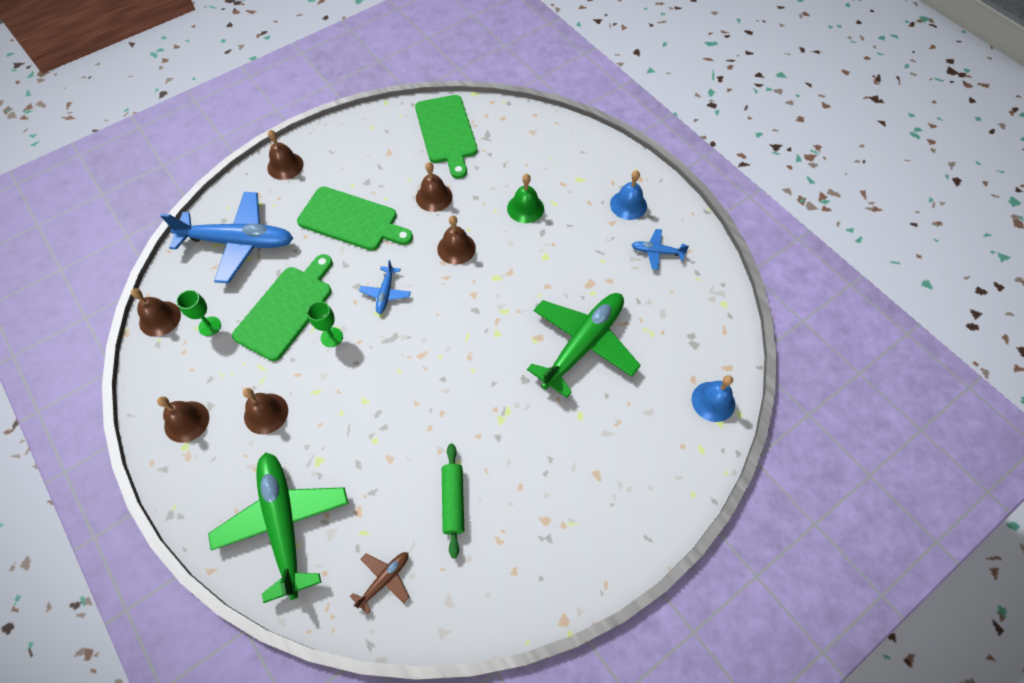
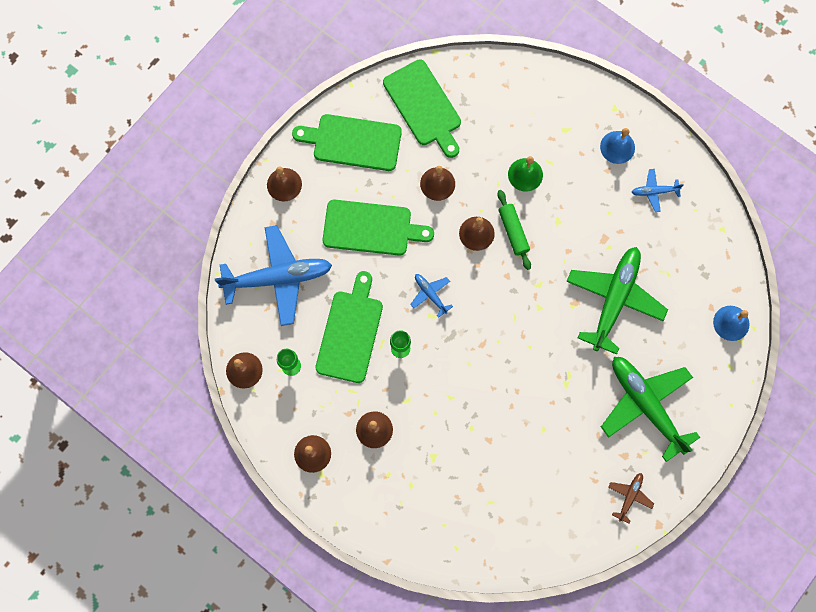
camera: 15 degrees left, 15 degrees up
green plane [208,453,349,603] -> green plane moved to [601,357,700,462]
brown plane [350,552,409,615] -> brown plane moved to [608,473,654,524]
blue plane [359,260,411,314] -> blue plane turned 150 degrees clockwise [410,274,453,318]
green rolling pin [442,444,464,558] -> green rolling pin moved to [498,190,531,270]
none -> green cutting board [292,114,402,171]

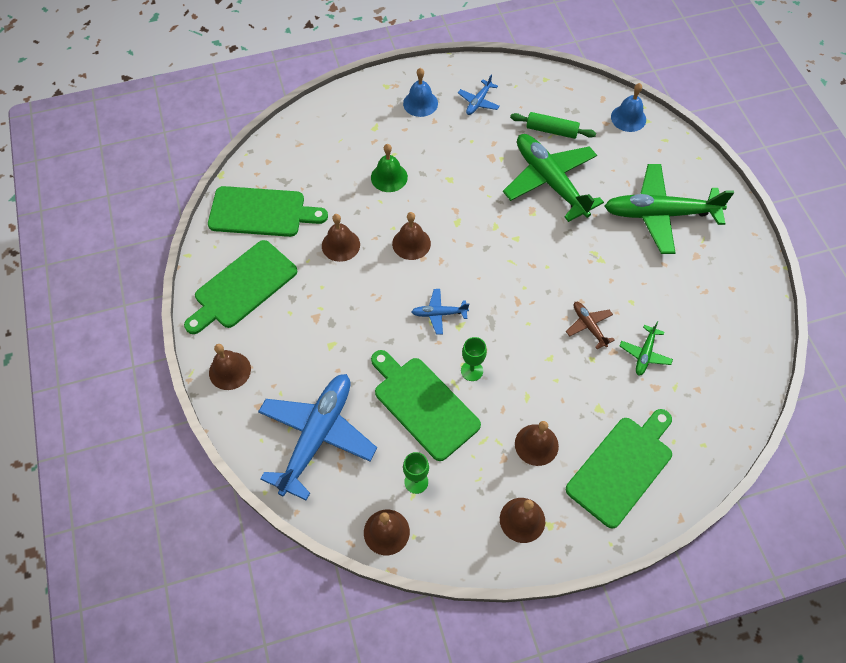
camera: 55 degrees left, 15 degrees down
green cutting board [322,200,434,256] -> green cutting board moved to [566,409,672,529]
green rolling pin [498,190,531,270] -> green rolling pin moved to [510,112,596,139]
brown plane [608,473,654,524] -> brown plane moved to [566,302,615,349]
none -> green plane [620,321,673,376]

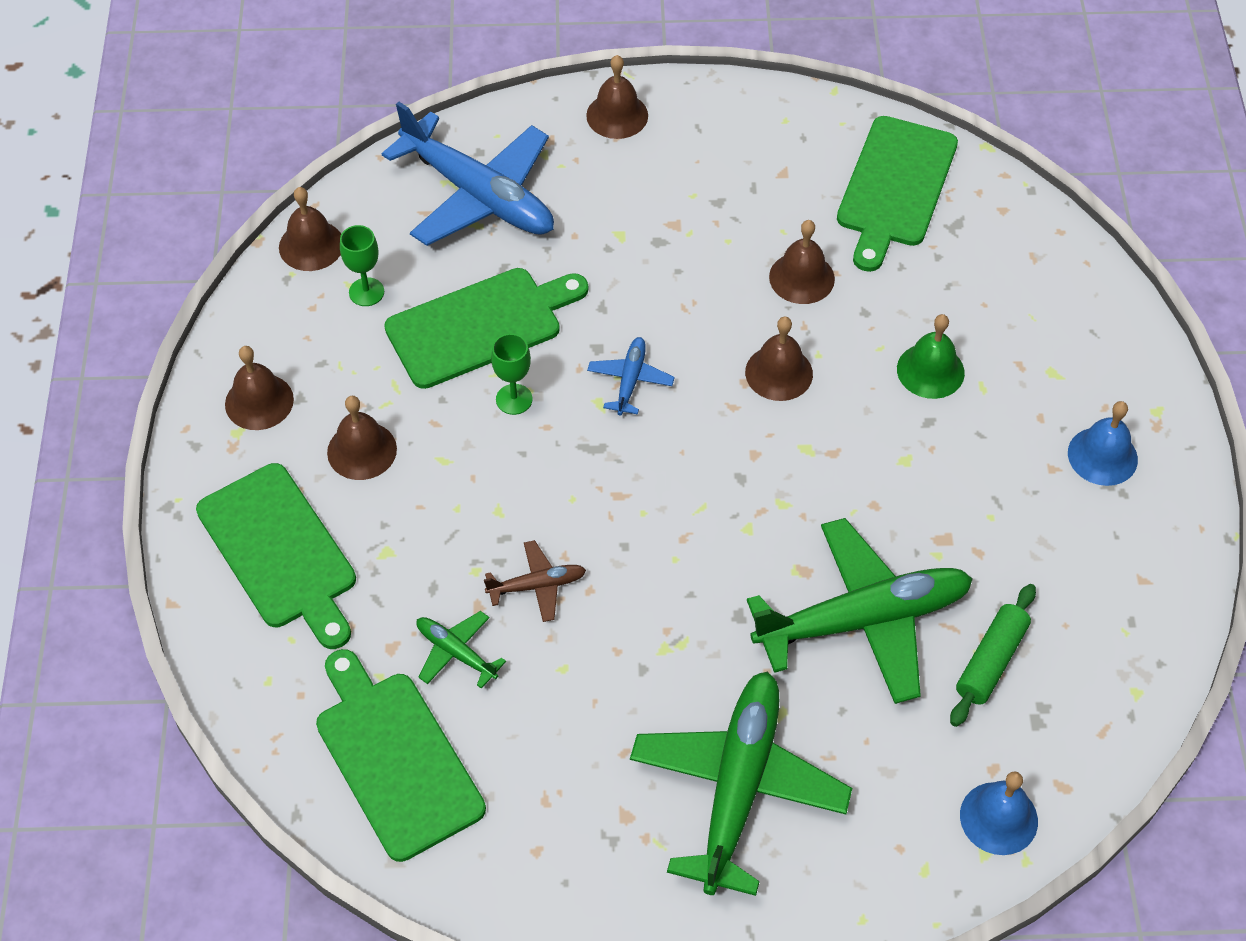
camera: 105 degrees right, 5 degrees down
green cutting board [184,240,297,334] -> green cutting board moved to [316,649,486,862]
blue plane [458,75,500,115] -> none

